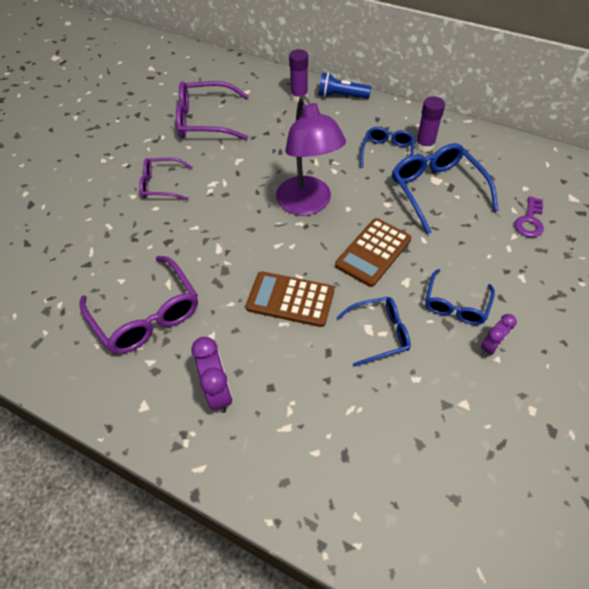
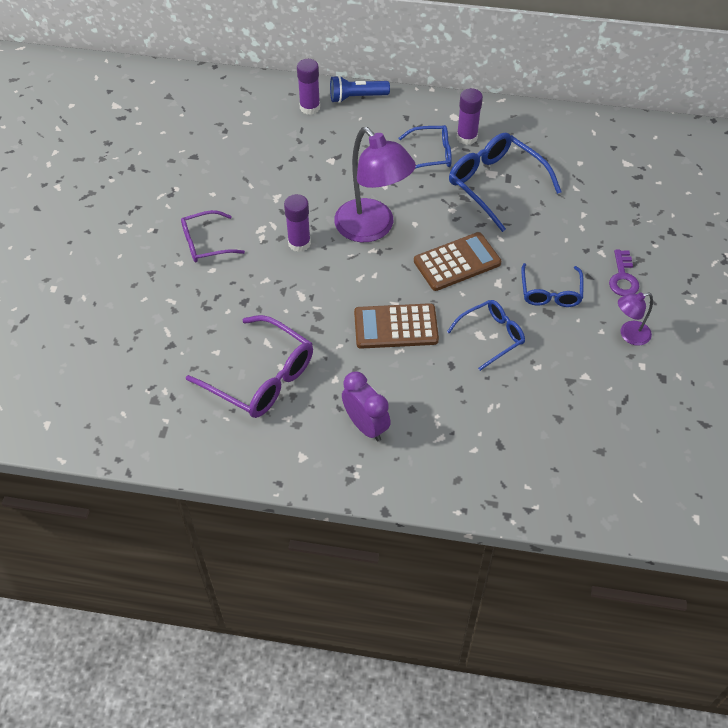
camera: 20 degrees left, 0 degrees up
purple glasses [176,81,249,140] -> none
brown calculator [335,218,412,287] -> brown calculator turned 135 degrees counterclockwise [414,232,501,291]
blue glasses [360,127,415,168] -> blue glasses turned 90 degrees clockwise [399,125,452,169]
purple clock [481,314,517,356] -> none
purple key [515,196,544,237] -> purple key moved to [609,250,639,296]
none -> purple glue stick [284,194,311,252]
none -> purple lamp [618,292,653,346]

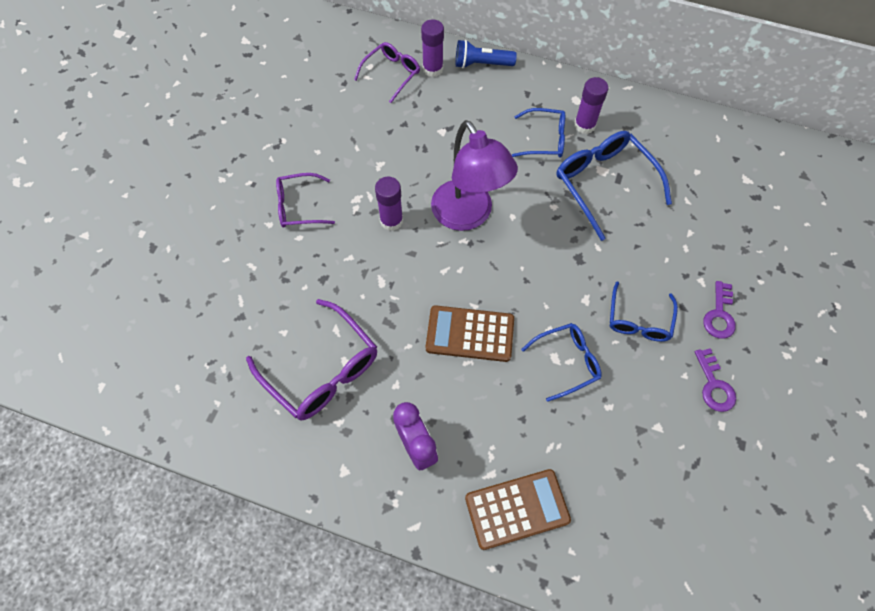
camera: 10 degrees right, 10 degrees up
brown calculator [414,232,501,291] -> brown calculator moved to [465,469,571,550]
purple lamp [618,292,653,346] -> purple key [695,348,736,412]
none -> purple glasses [354,42,420,103]

